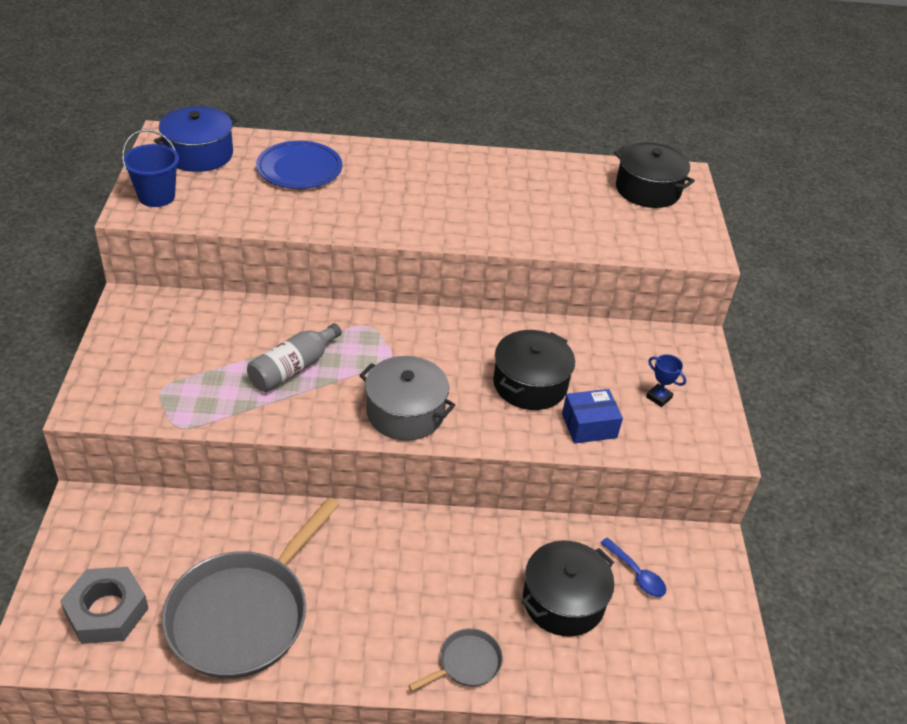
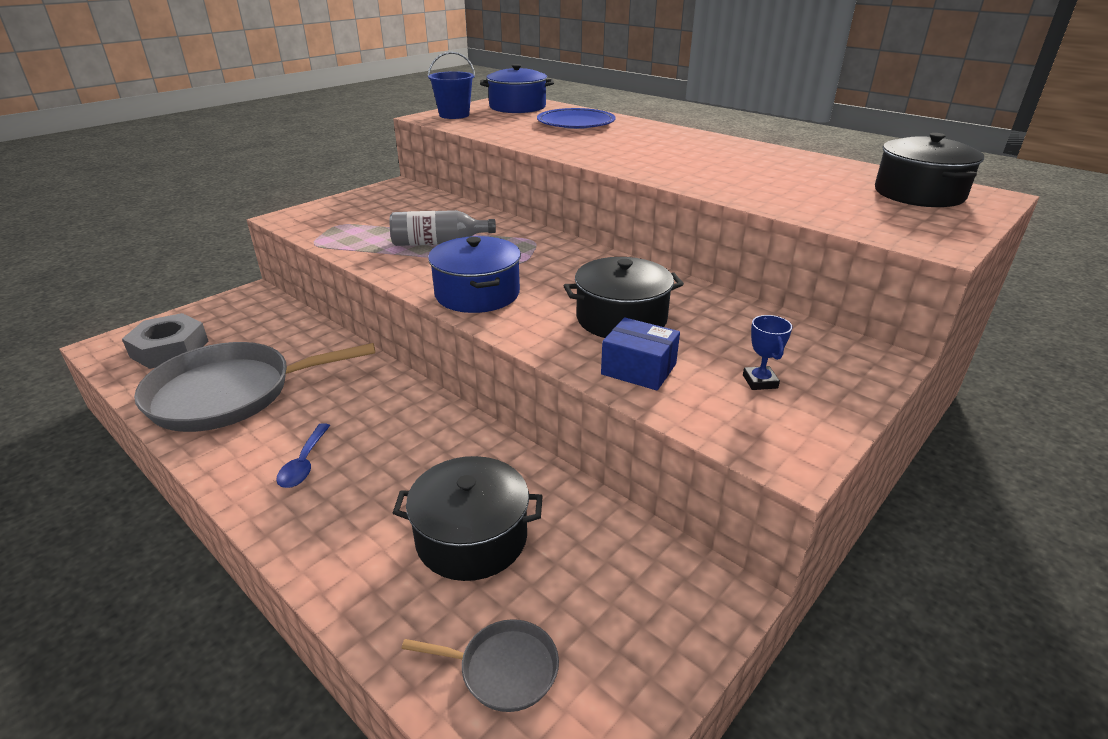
camera: 45 degrees right, 10 degrees down
grey pot [359,356,455,441] -> blue pot [428,236,521,313]
grey pan [409,628,503,691] -> grey pan moved to [401,619,559,712]
blue spoon [600,538,666,597] -> blue spoon moved to [276,423,331,488]

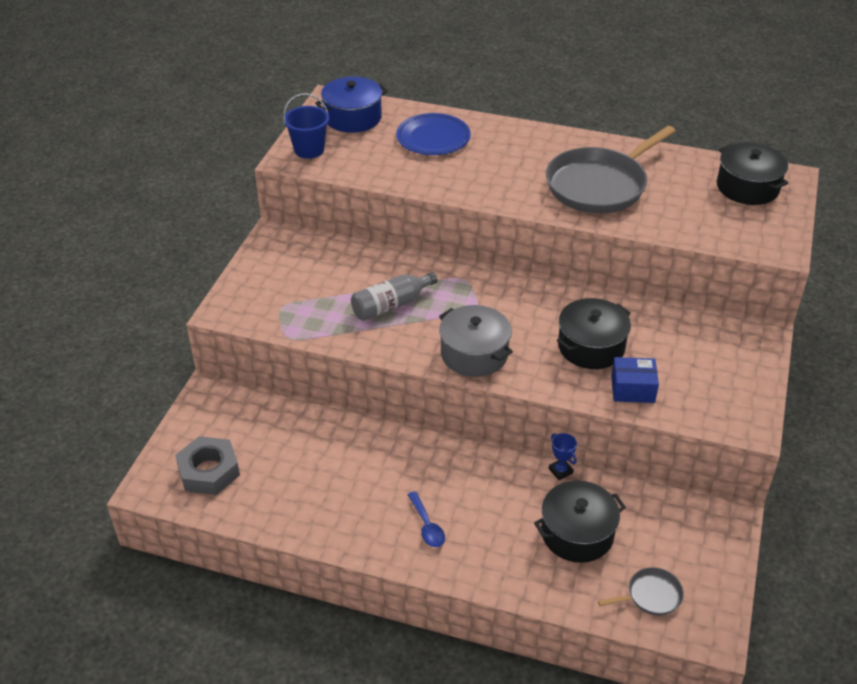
camera: 25 degrees left, 10 degrees up
grey pan [134,342,375,432] -> grey pan moved to [546,126,676,213]
blue pot [428,236,521,313] -> grey pot [439,305,513,377]
blue trophy [743,315,792,390] -> blue trophy moved to [549,433,577,480]

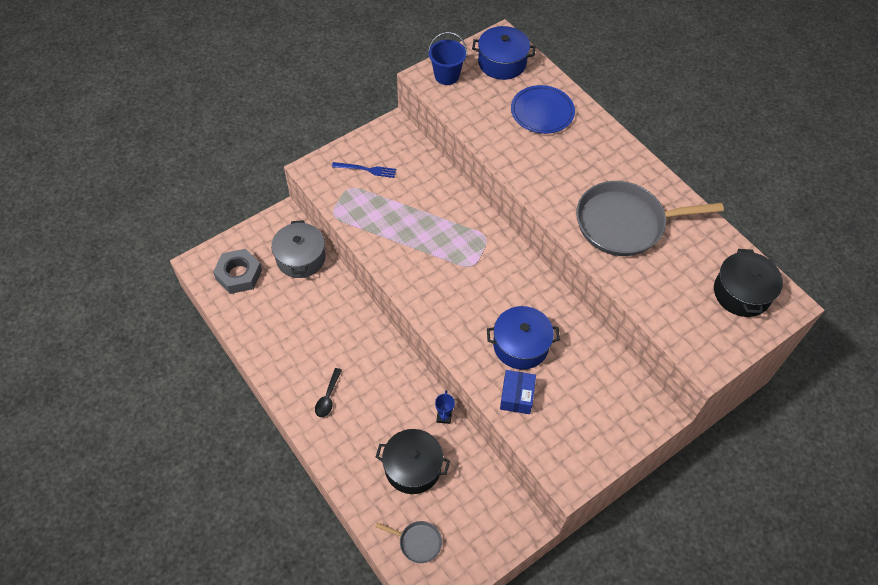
camera: 35 degrees right, 15 degrees up
grey bottle [351,272,437,321] -> none
blue spoon [407,491,445,547] -> black spoon [315,368,342,417]
grey pot [439,305,513,377] -> grey pot moved to [271,220,326,278]
black pot [557,298,631,369] -> blue pot [487,306,560,370]
blue box [611,357,659,403] -> blue box turned 60 degrees clockwise [500,370,536,414]
none -> blue fork [332,162,396,178]

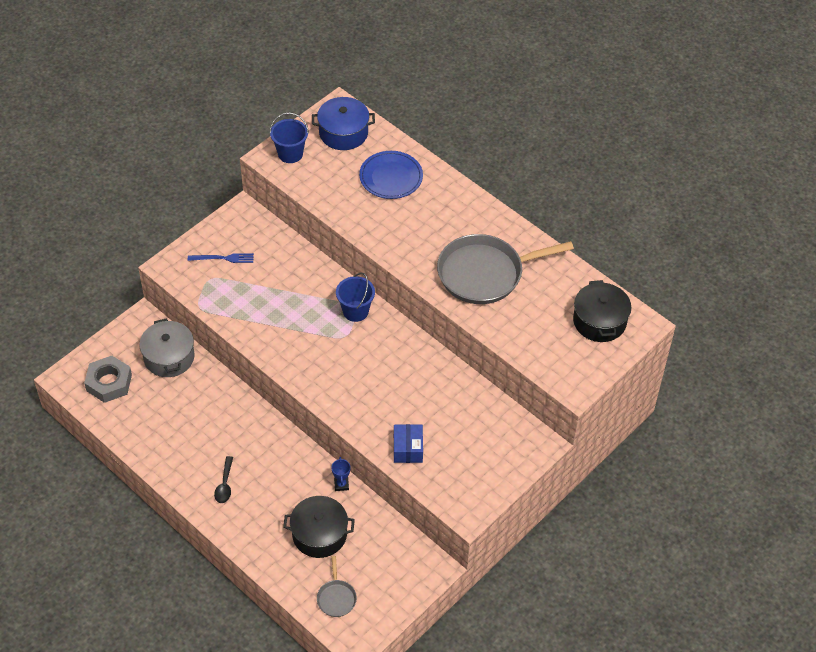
camera: 10 degrees left, 5 degrees down
grey pan [375,521,442,563] -> grey pan turned 75 degrees clockwise [317,556,357,617]
blue pot [487,306,560,370] -> none
none -> blue bucket [336,273,375,322]

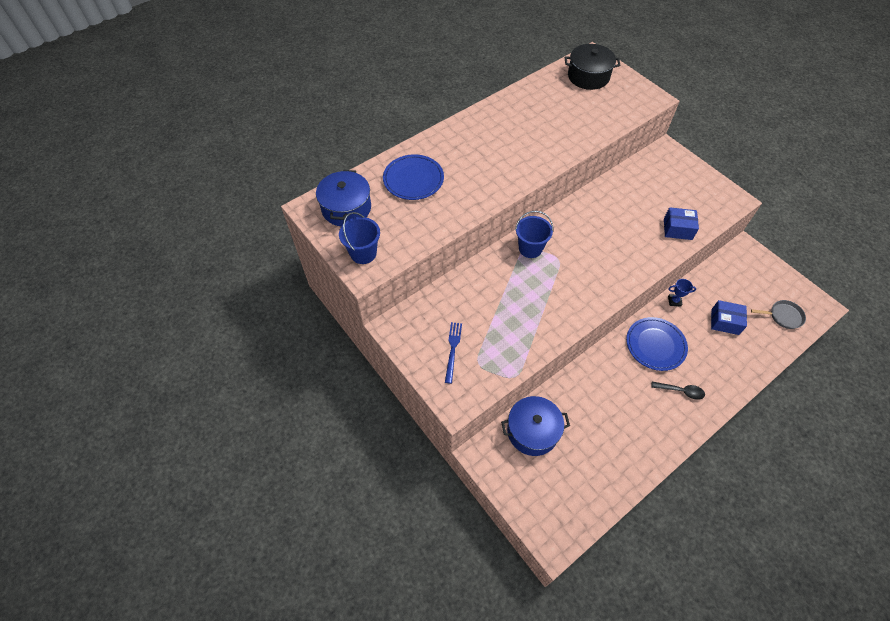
camera: 80 degrees left, 5 degrees up
grey nut [84,356,132,403] -> none
grey pot [139,318,195,377] -> blue pot [501,396,570,456]
black pot [283,496,355,558] -> blue box [711,300,747,335]
grey pan [437,234,574,304] -> none
none -> blue plate [626,317,688,371]

